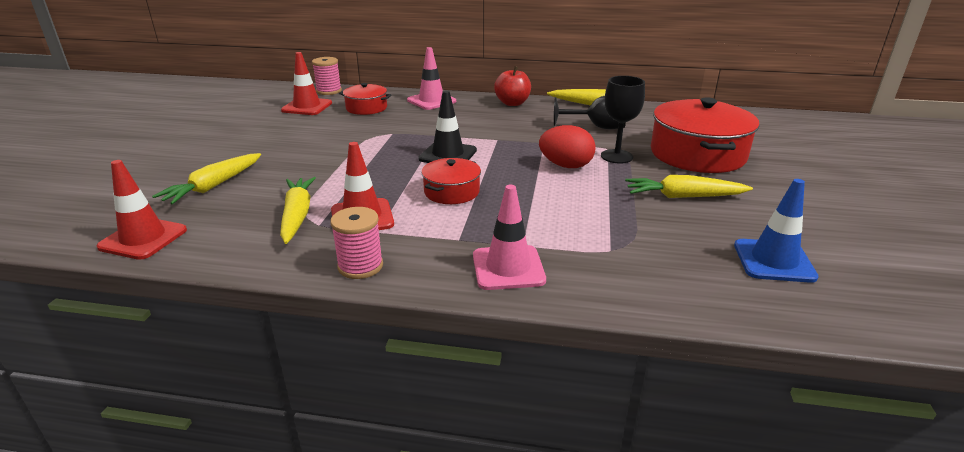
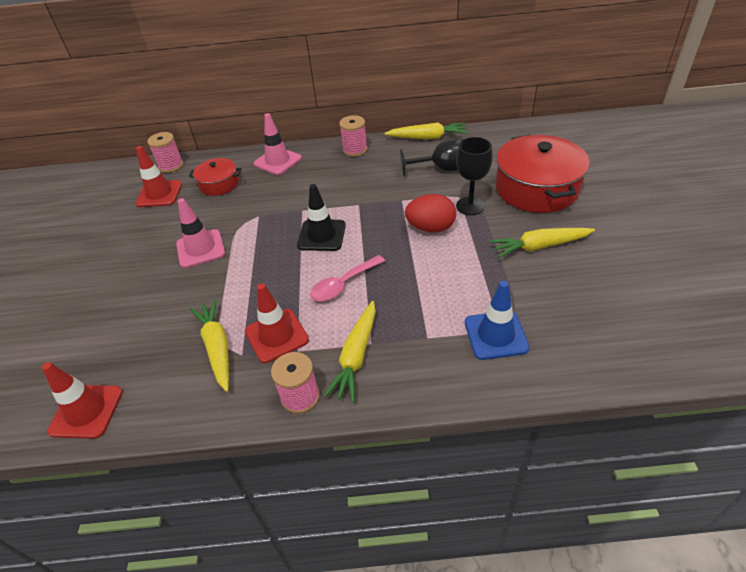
camera: 10 degrees left, 15 degrees up
yellow carrot [152,153,261,205] -> yellow carrot moved to [324,301,376,403]
red pot [421,158,481,204] -> pink spoon [310,255,385,301]
pink traffic cone [473,185,546,290] -> pink traffic cone moved to [176,198,225,268]
red apple [494,66,531,106] -> pink spool [339,115,367,157]
blue traffic cone [734,179,819,283] -> blue traffic cone moved to [465,281,530,360]

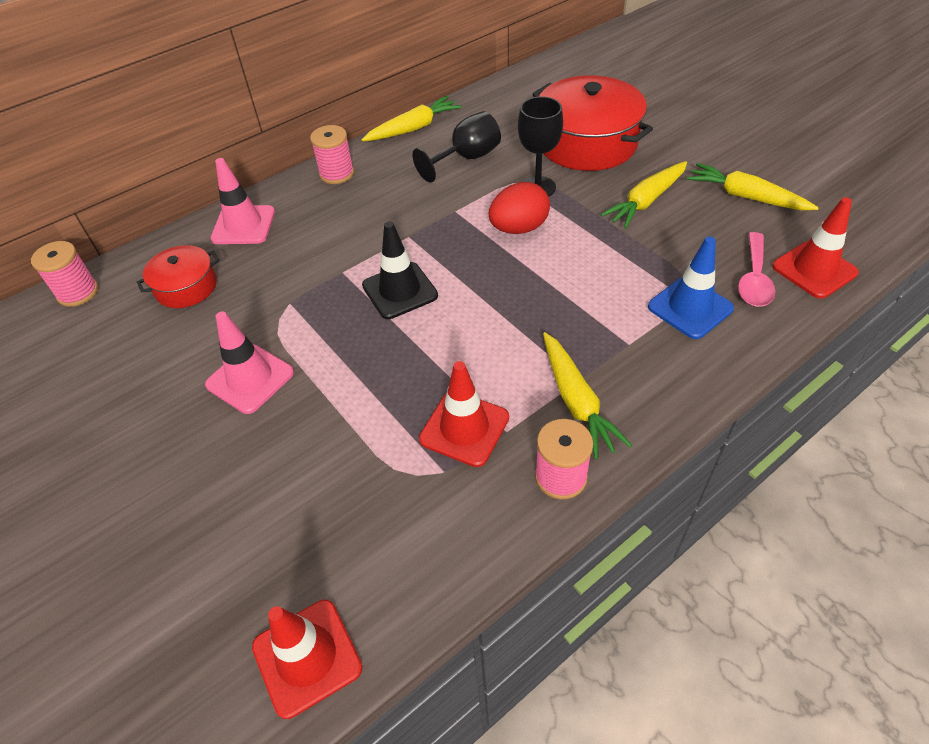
camera: 35 degrees left, 5 degrees up
red traffic cone [135,146,182,207] -> red traffic cone moved to [772,197,859,299]
yellow carrot [190,299,229,392] -> yellow carrot moved to [687,163,819,210]
pink spoon [310,255,385,301] -> pink spoon moved to [738,232,776,307]

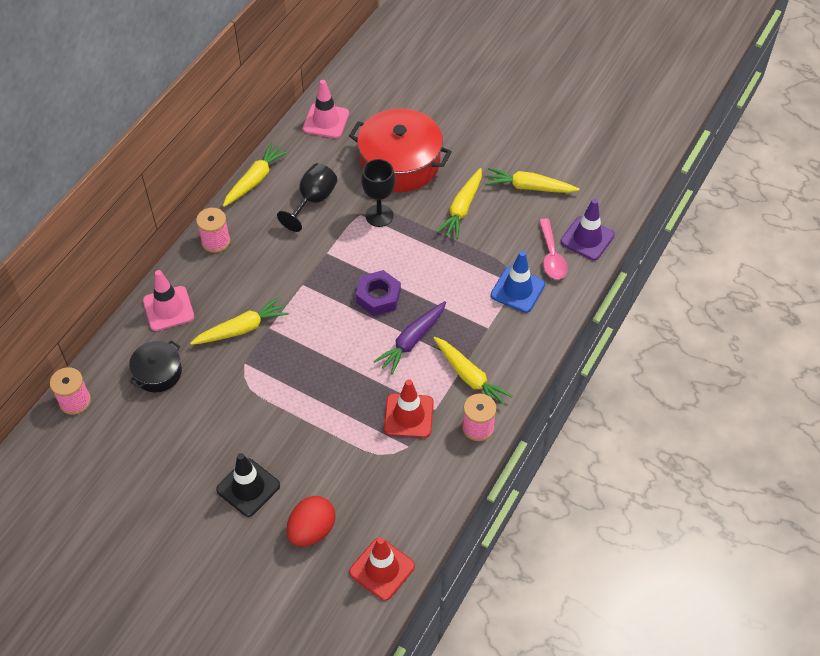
camera: 25 degrees left, 5 degrees up
red pot [137,245,219,308] -> black pot [129,340,182,392]
pink traffic cone [205,312,294,414] -> pink traffic cone moved to [303,80,349,138]
black traffic cone [362,221,438,319] -> black traffic cone moved to [216,453,280,517]
red egg [489,182,550,234] -> red egg moved to [287,496,336,546]
red traffic cone [772,197,859,299] -> purple traffic cone [560,199,615,261]
none -> yellow carrot [190,297,289,345]
none -> purple nut [356,270,401,316]
none -> purple carrot [373,301,446,375]

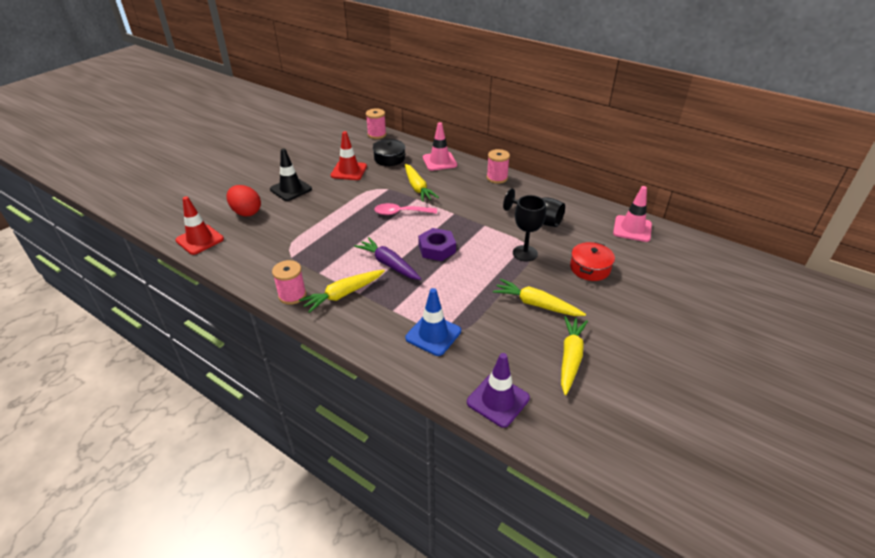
camera: 95 degrees right, 15 degrees down
yellow carrot [223,143,288,207] -> none
red pot [349,108,452,192] -> red pot [570,242,615,281], size x0.53
red traffic cone [384,379,434,438] -> red traffic cone moved to [331,131,367,180]
pink spoon [539,219,568,279] -> pink spoon moved to [374,203,437,215]

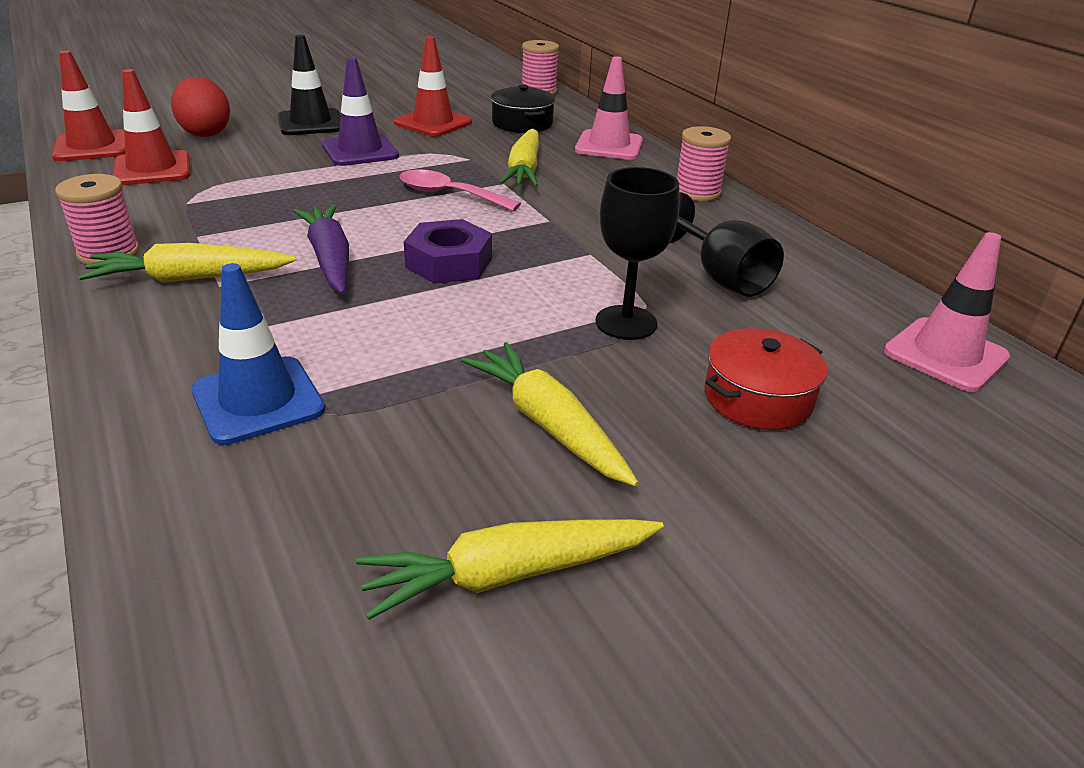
camera: 25 degrees right, 5 degrees down
purple traffic cone [467,353,530,428] -> purple traffic cone moved to [322,57,399,166]
yellow carrot [561,316,588,395] -> yellow carrot turned 150 degrees counterclockwise [356,519,664,620]
none -> red traffic cone [113,69,190,185]

